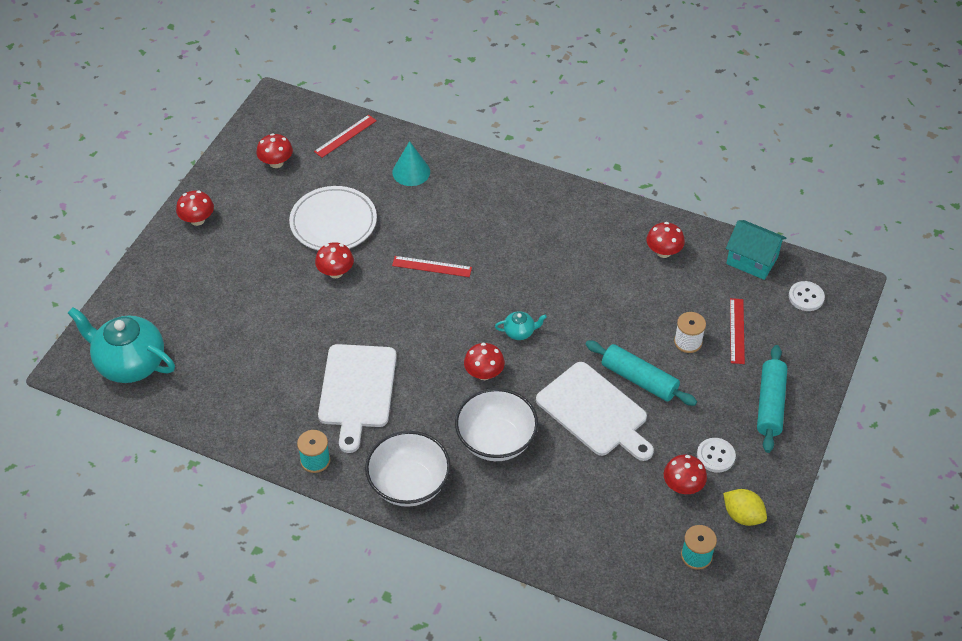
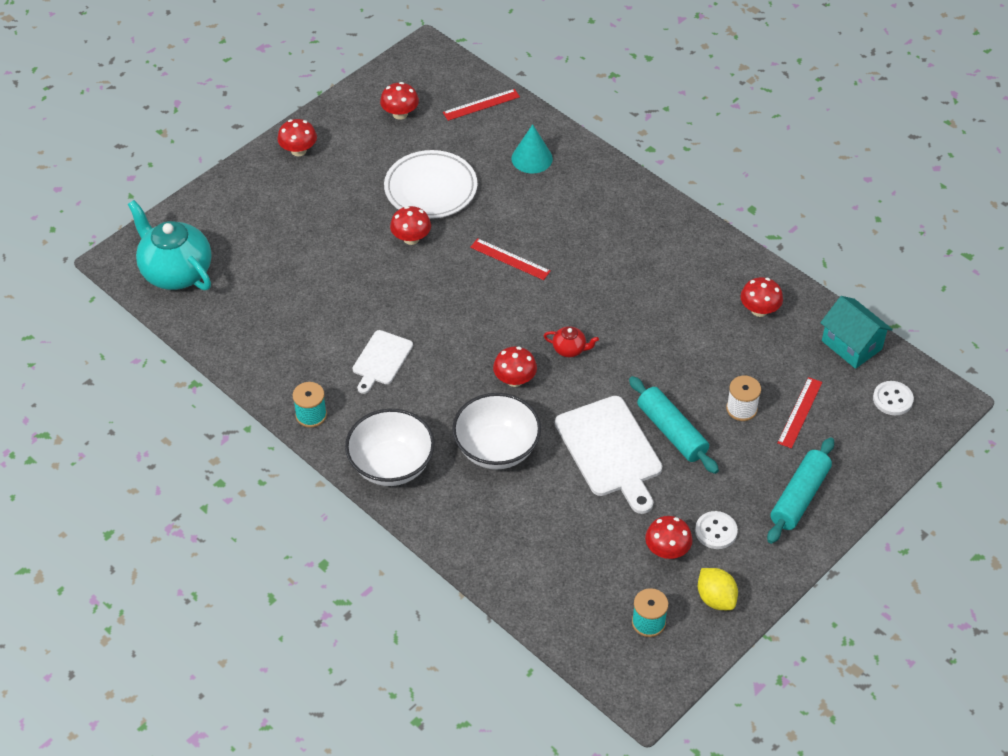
camera: 20 degrees right, 0 degrees up
white cutting board [318,344,397,453] -> white cutting board [353,330,413,394], size x0.58
turquoise teapot [495,311,547,340] -> red teapot [544,326,599,357]

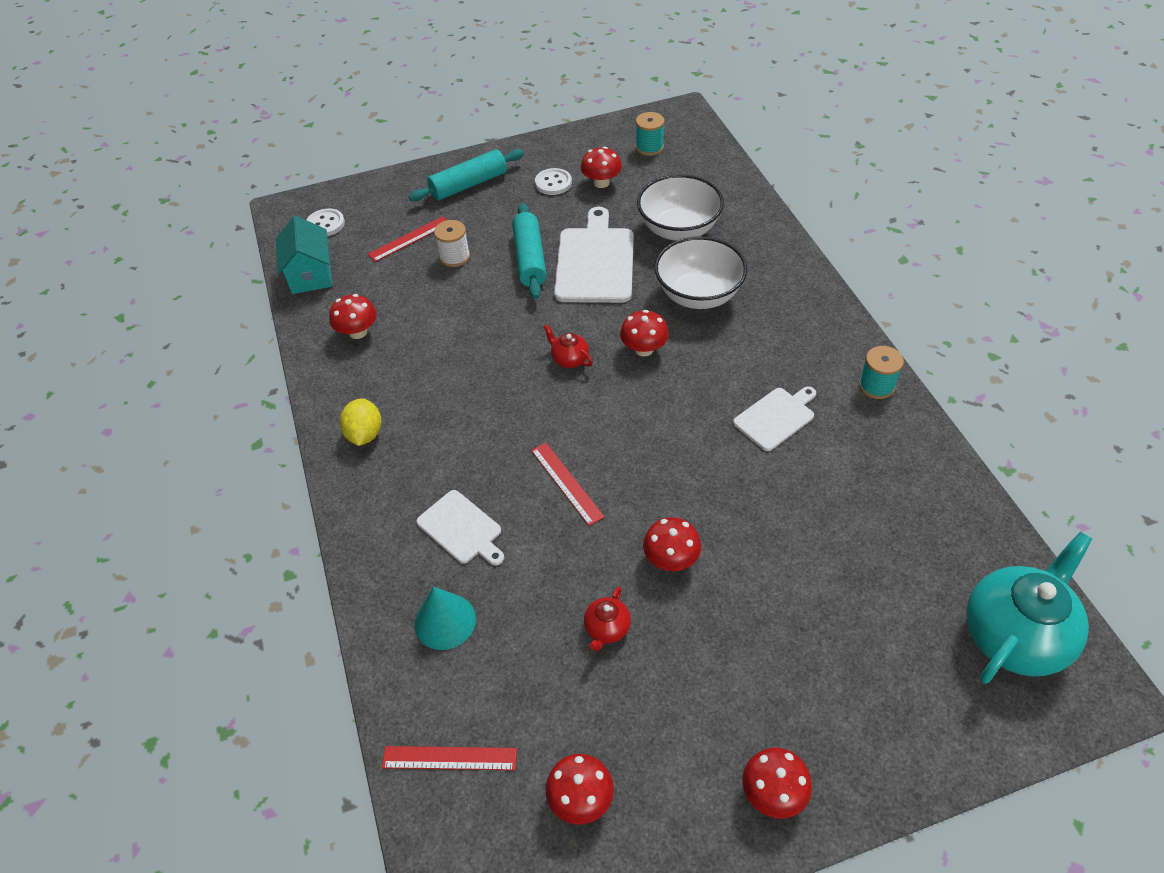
camera: 150 degrees left, 0 degrees up
turquoise teapot [128,200,211,290] -> turquoise teapot turned 120 degrees counterclockwise [966,532,1092,684]
white bowl [345,409,435,486] -> white bowl moved to [637,174,724,241]
white plate [384,150,477,219] -> red teapot [584,586,631,651]
yellow lemon [698,568,738,610] -> yellow lemon moved to [340,398,382,446]
none -> white cutting board [416,490,504,566]

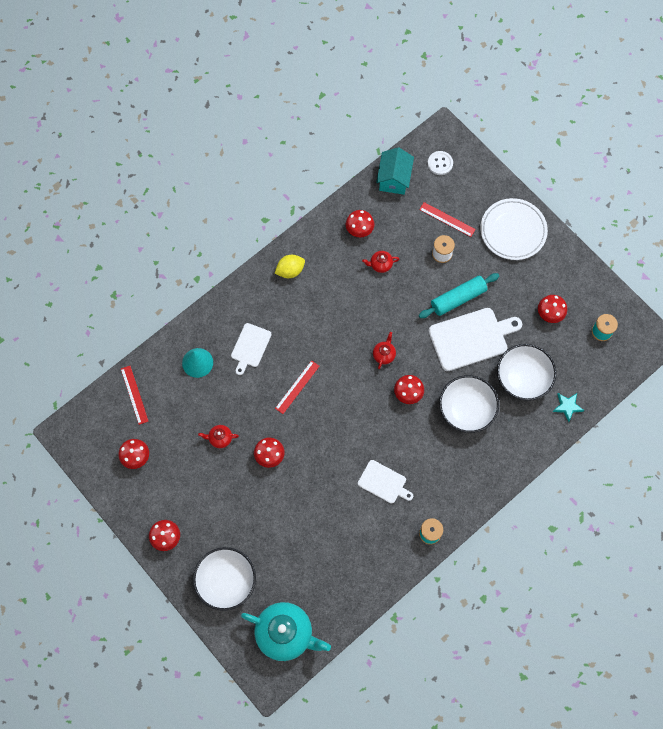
camera: 65 degrees right, 20 degrees up
turquoise house [276,216,332,294] -> turquoise house turned 45 degrees counterclockwise [376,147,414,195]
turquoise rolling pin [408,149,524,201] -> white plate [480,198,548,260]
white button [535,168,572,195] -> none
none -> white bowl [193,547,256,611]
none -> red teapot [362,251,399,273]
none -> turquoise star [553,393,584,422]

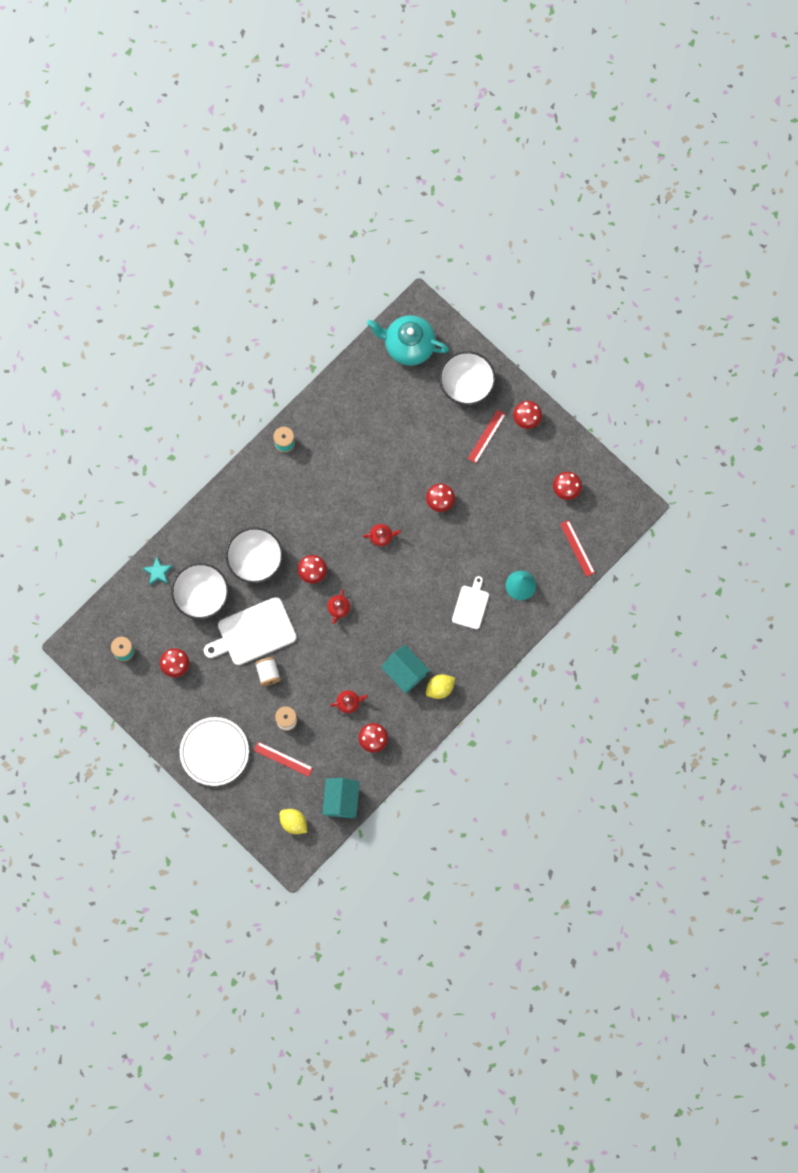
camera: 175 degrees right, 5 degrees up
red teapot [198,425,239,448] -> red teapot moved to [363,524,401,546]
red ruler [275,360,319,414] -> red ruler moved to [468,410,506,463]
white cutting board [358,460,413,504] -> none
turquoise rolling pin [419,273,499,318] -> white spool [255,657,281,686]
white button [428,151,453,175] -> yellow lemon [280,809,307,834]
none -> turquoise house [381,645,430,693]

